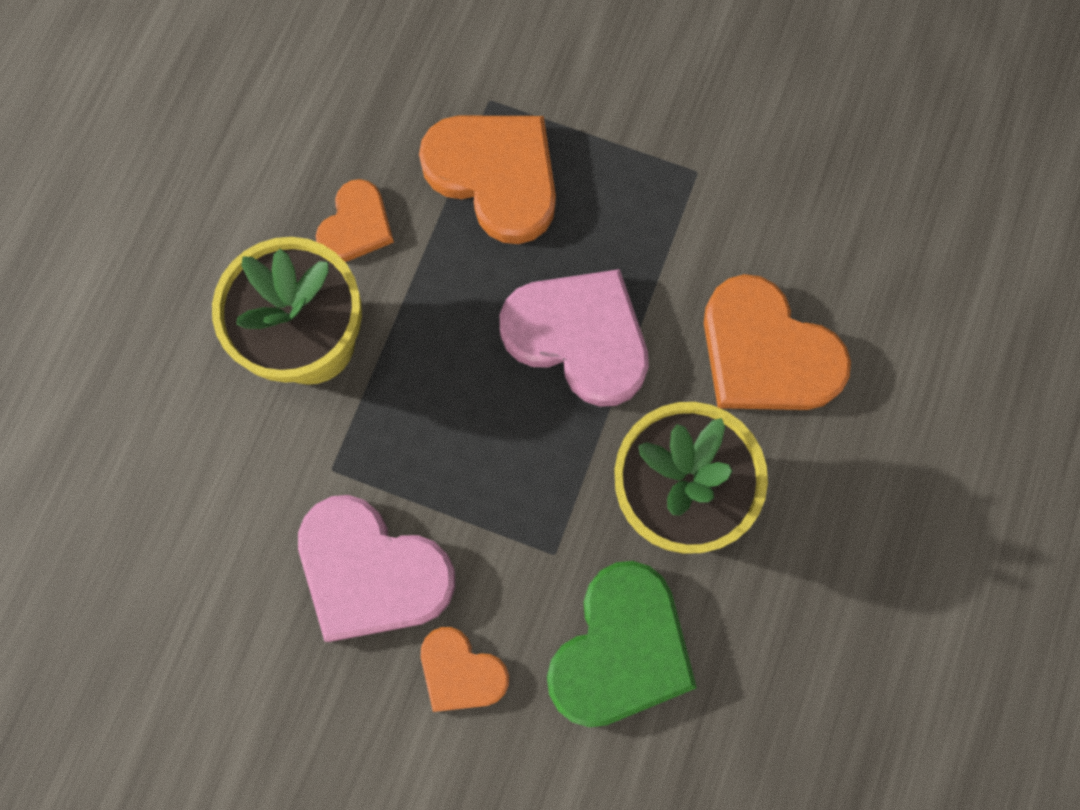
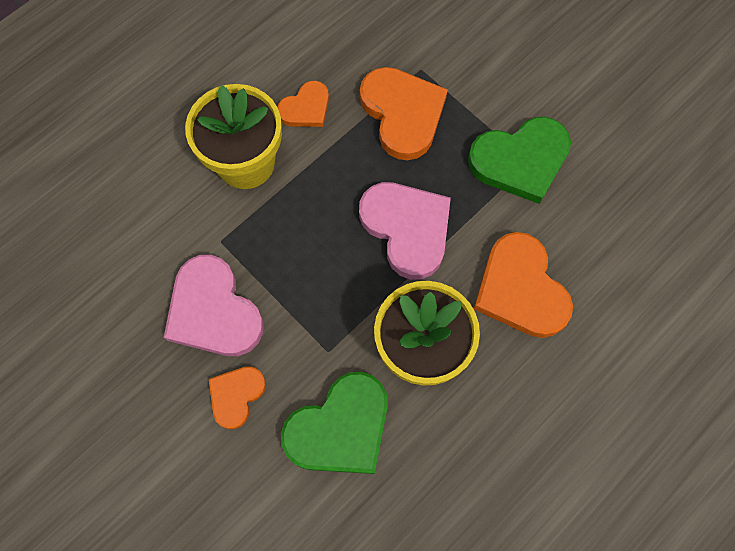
camera: 25 degrees right, 5 degrees down
orange heart [421,627,509,712] -> orange heart turned 60 degrees clockwise [209,366,266,429]
none -> green heart [468,117,571,204]

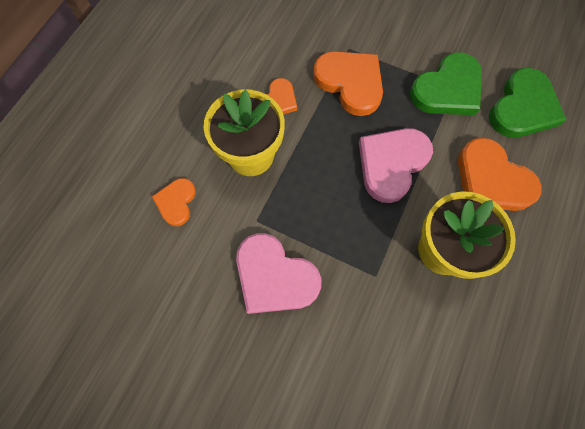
camera: 20 degrees left, 0 degrees up
orange heart [209,366,266,429] -> orange heart moved to [152,178,196,226]
green heart [281,372,388,474] -> green heart moved to [489,68,567,138]
pink heart [359,182,451,280] -> pink heart turned 90 degrees counterclockwise [359,128,433,203]

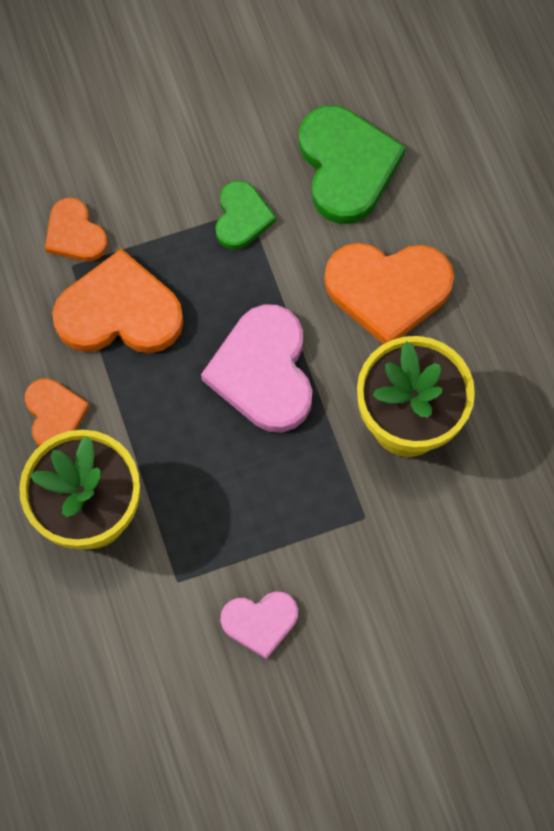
camera: 45 degrees left, 0 degrees up
orange heart [152,178,196,226] -> orange heart moved to [45,198,108,261]
pink heart [236,233,321,314] -> pink heart [221,592,298,659], size x0.57
green heart [410,52,482,115] -> green heart [216,181,276,250], size x0.57

